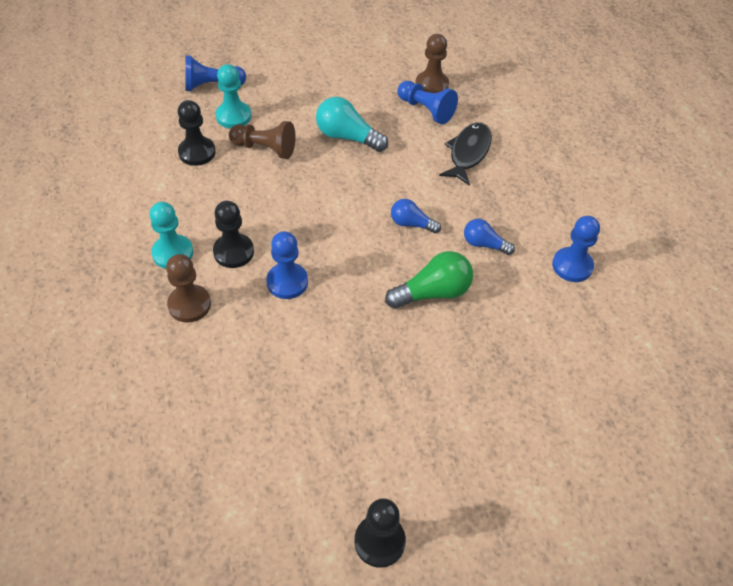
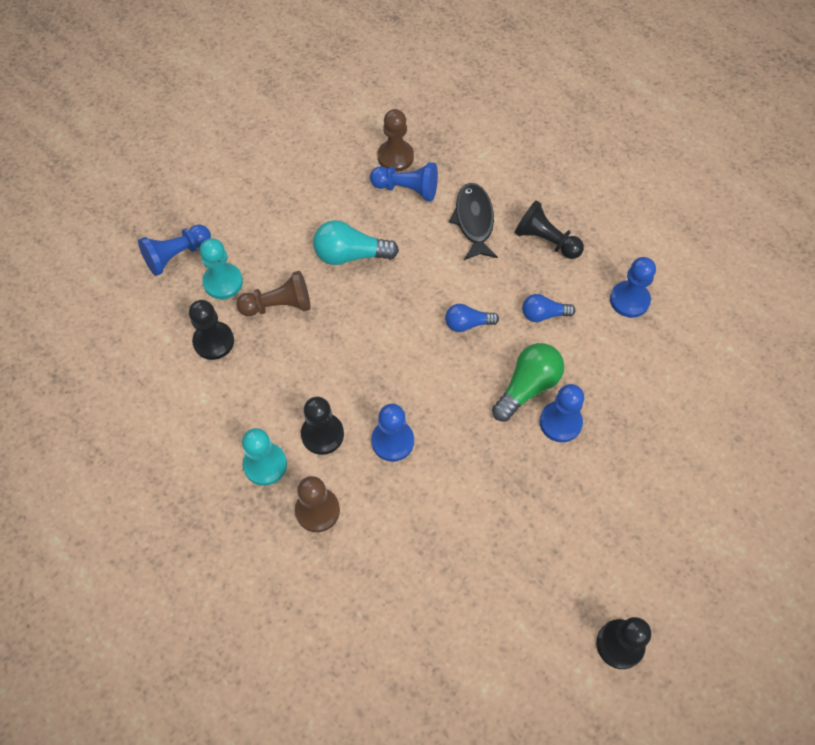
camera: 25 degrees left, 10 degrees up
none -> black pawn [514,200,584,259]
none -> blue pawn [540,384,584,442]

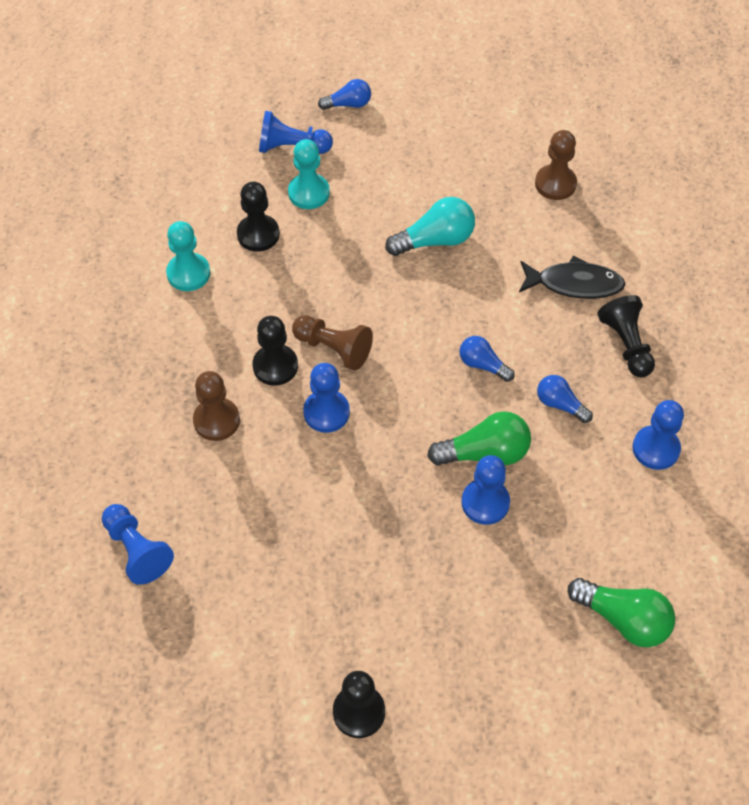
camera: 40 degrees right, 5 degrees down
brown pawn [237,271,311,316] -> brown pawn moved to [292,315,373,370]
turquoise pawn [242,428,287,486] -> turquoise pawn moved to [166,221,210,291]
turquoise light bulb [313,220,399,265] -> turquoise light bulb turned 120 degrees clockwise [385,197,475,256]
blue pawn [370,162,438,201] -> blue pawn moved to [102,504,174,585]
black fish [449,183,498,260] -> black fish turned 60 degrees clockwise [519,255,625,299]
none -> blue light bulb [318,79,371,110]
none -> green light bulb [568,578,675,647]

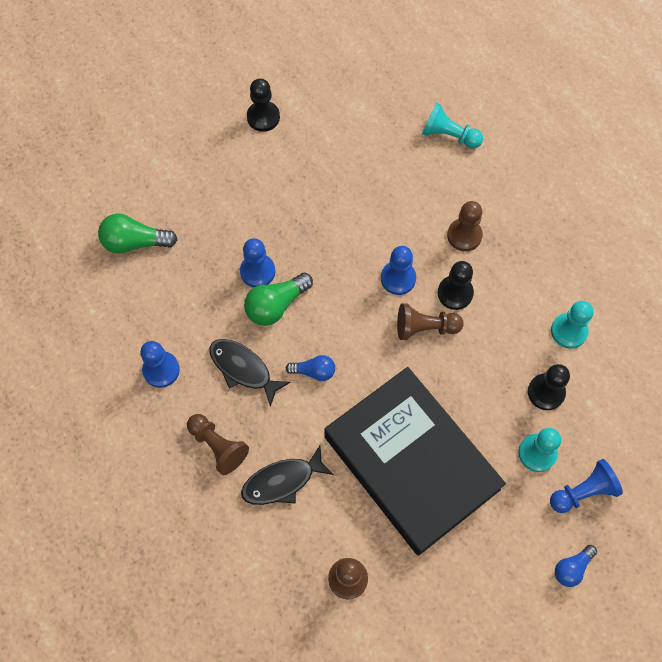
camera: 150 degrees right, 10 degrees up
blue pawn [102,504,174,585] -> turquoise pawn [422,103,483,149]
turquoise light bulb [385,197,475,256] -> black book [324,367,506,556]
blue light bulb [537,375,593,423] -> black fish [209,339,291,407]
black pawn [597,295,655,377] -> brown pawn [187,414,249,475]

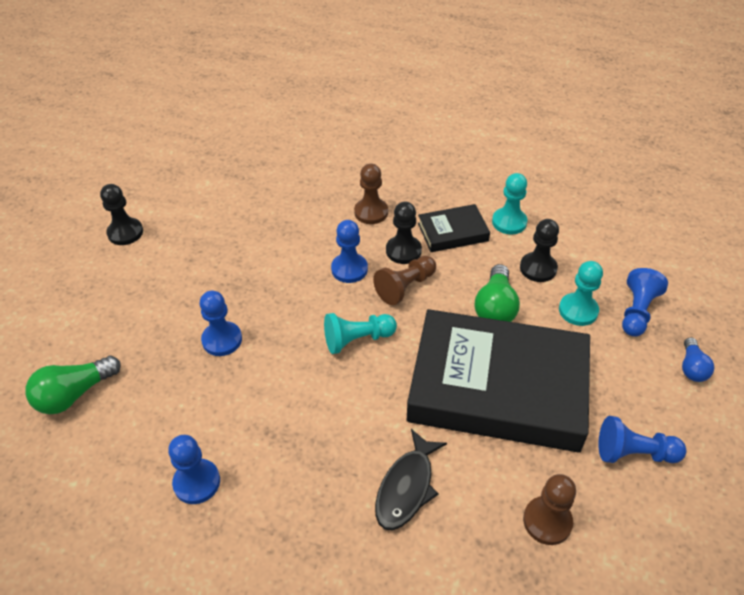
camera: 40 degrees left, 20 degrees down
brown pawn [187,414,249,475] -> none
black fish [209,339,291,407] -> none
green light bulb [244,273,313,326] -> green light bulb moved to [475,264,520,322]
blue light bulb [286,355,335,381] -> none
turquoise pawn [422,103,483,149] -> turquoise pawn moved to [324,313,397,354]
none -> black book [418,204,490,252]
none -> blue pawn [598,416,686,463]

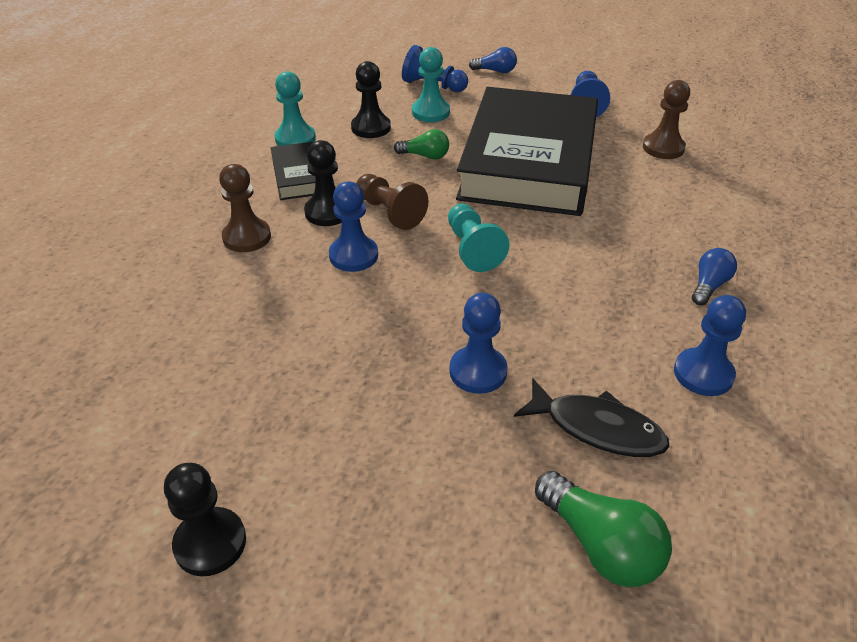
camera: 90 degrees left, 5 degrees down
black fish [375,429,447,530] -> black fish moved to [514,378,669,457]
green light bulb [475,264,520,322] -> green light bulb [394,129,449,159], size x0.62
none -> blue light bulb [692,248,737,305]

